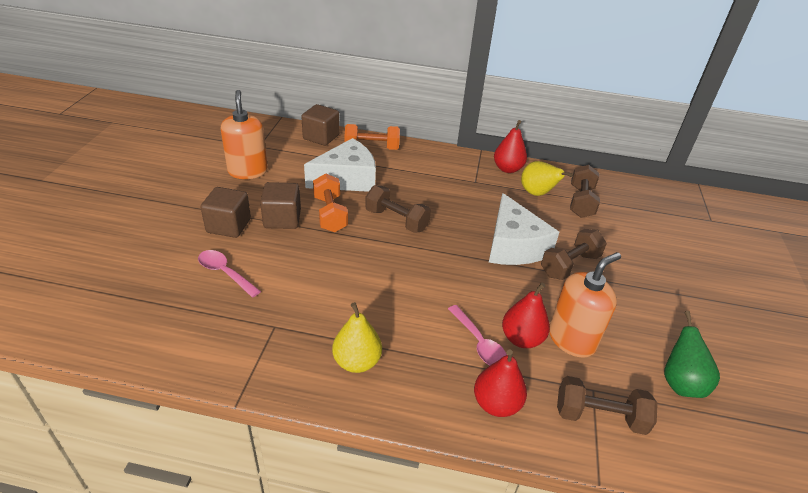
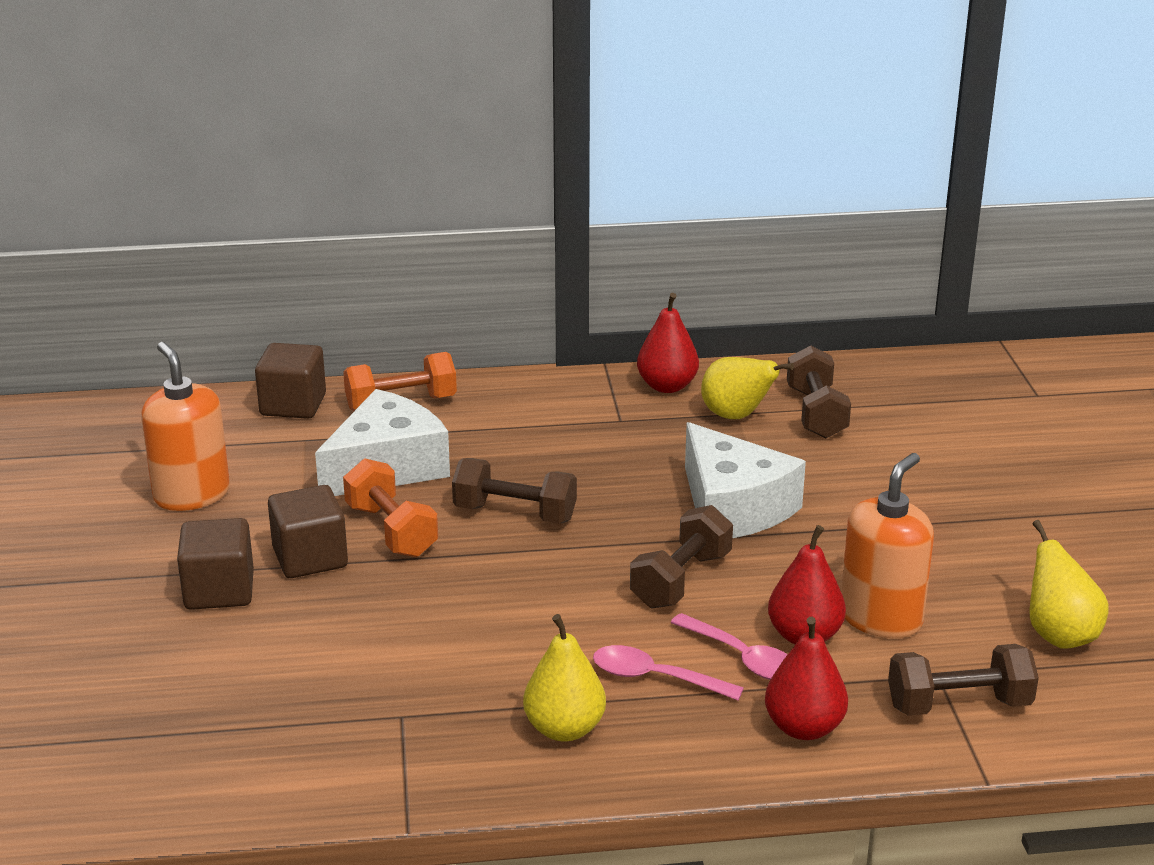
camera: 15 degrees left, 10 degrees down
pink spoon [198,250,261,297] -> pink spoon moved to [593,645,744,700]
brown dumbbell [541,229,607,280] -> brown dumbbell moved to [630,505,733,609]
green pear [664,311,720,398] -> yellow pear [1030,520,1109,648]

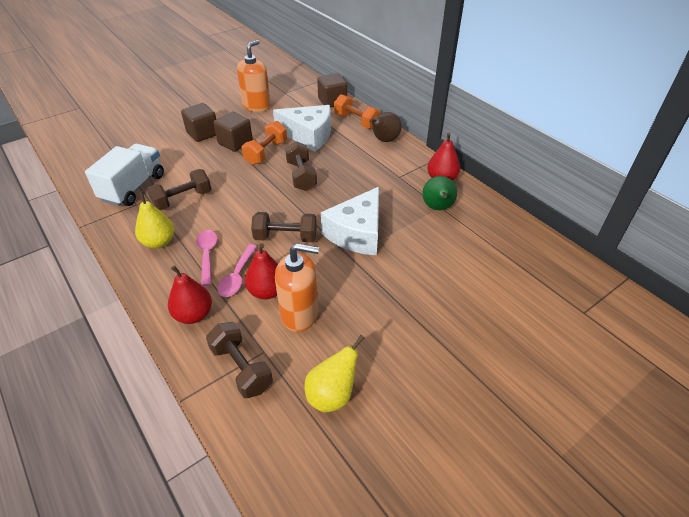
camera: 60 degrees right, 15 degrees up
yellow pear [701,357,794,419] -> green pear [422,176,457,210]
brown dumbbell [787,345,851,438] -> brown dumbbell moved to [147,169,211,210]
none -> white truck [85,144,164,206]
none -> brown pear [369,112,402,142]

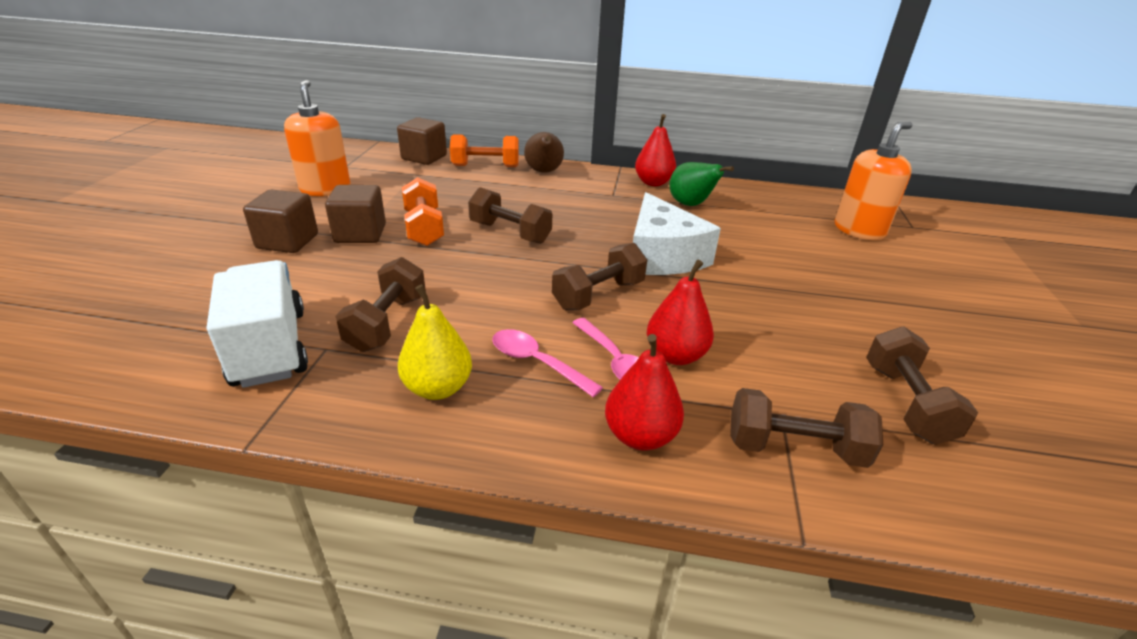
camera: 45 degrees left, 10 degrees down
white cheese [273,105,331,151] -> none
orange soap dispenser [275,243,319,332] -> orange soap dispenser moved to [835,122,913,240]
yellow pear [305,335,365,412] -> brown dumbbell [866,327,978,445]

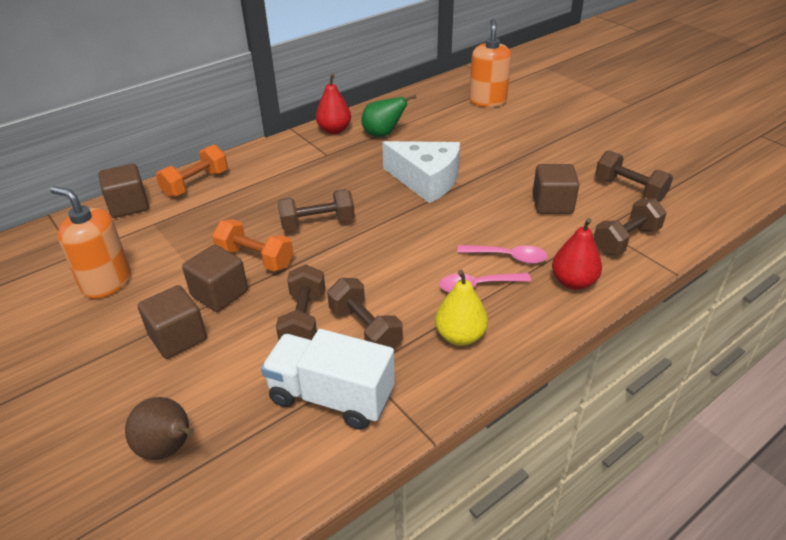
camera: 45 degrees left, 5 degrees up
brown pear [524,132,564,173] -> brown pear moved to [125,397,194,460]
brown dumbbell [552,243,647,310] -> brown dumbbell moved to [276,264,325,340]
red pear [647,259,714,365] -> none
none -> brown cube [533,164,579,214]

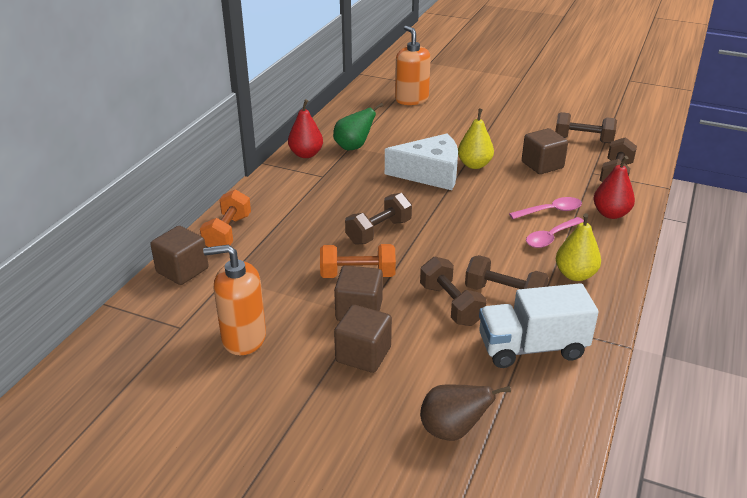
camera: 30 degrees left, 5 degrees down
none -> yellow pear [458,108,494,169]

